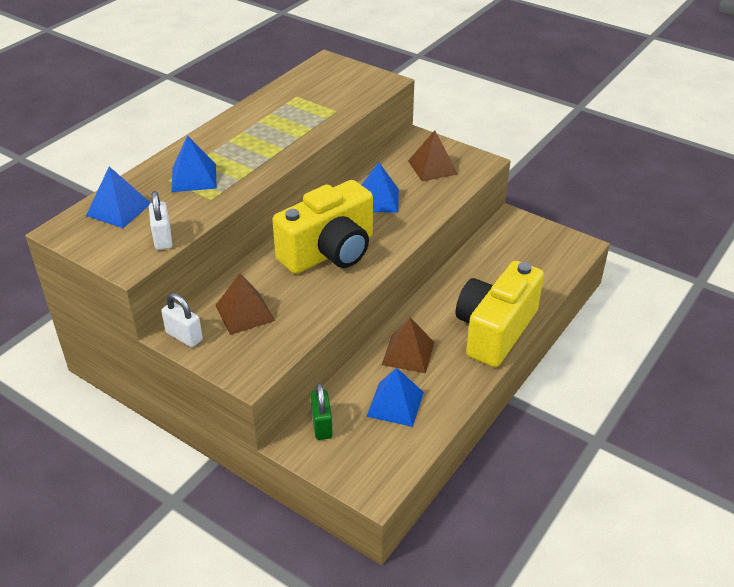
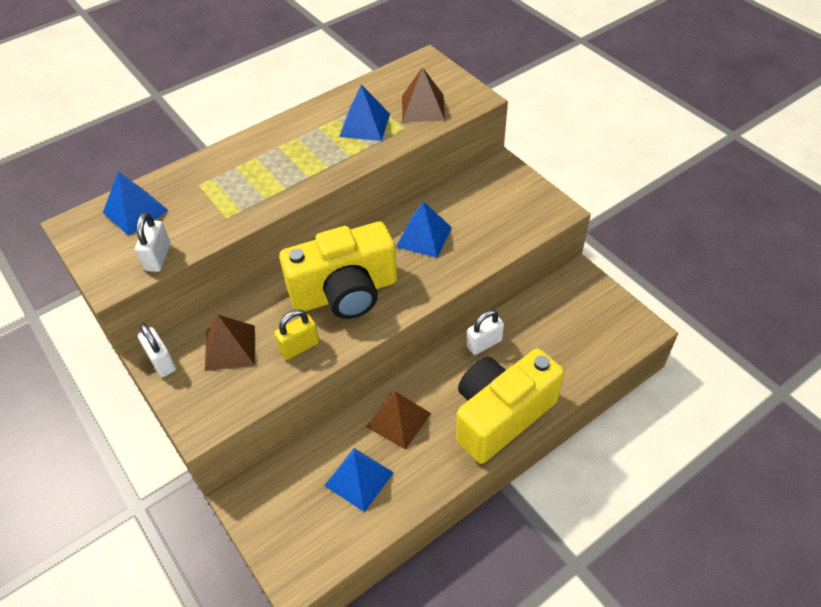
camera: 20 degrees right, 10 degrees up
blue pyramid [171,135,217,192] -> blue pyramid moved to [339,85,390,141]
green padlock [311,383,333,440] -> none
brown pyramid [408,130,458,181] -> brown pyramid moved to [402,67,445,122]
none -> yellow padlock [274,310,319,360]
none -> white padlock [466,310,504,355]

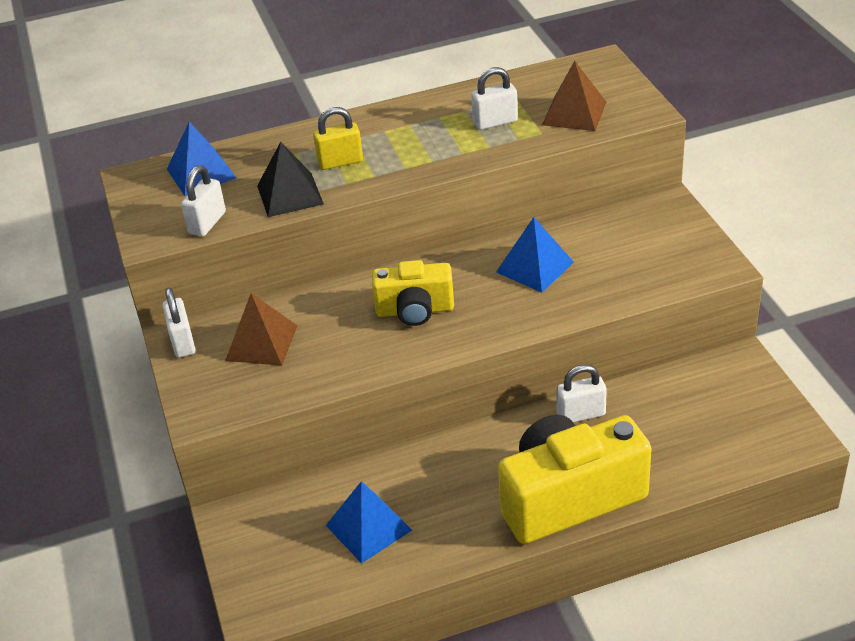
camera: 20 degrees right, 10 degrees down
yellow padlock [274,310,319,360] -> yellow padlock moved to [313,107,363,170]
yellow camera [279,221,397,319] -> yellow camera [372,260,454,326], size x0.59
blue pyramid [339,85,390,141] -> white padlock [471,67,518,130]
brown pyramid [366,392,431,450] -> none
none -> black pyramid [257,142,324,217]

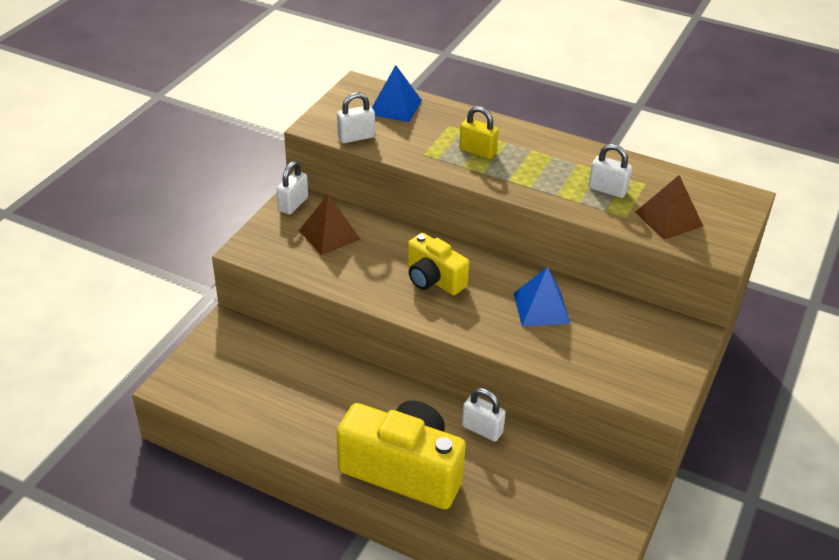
camera: 40 degrees right, 0 degrees up
black pyramid [257,142,324,217] -> none
blue pyramid [326,481,412,563] -> none

